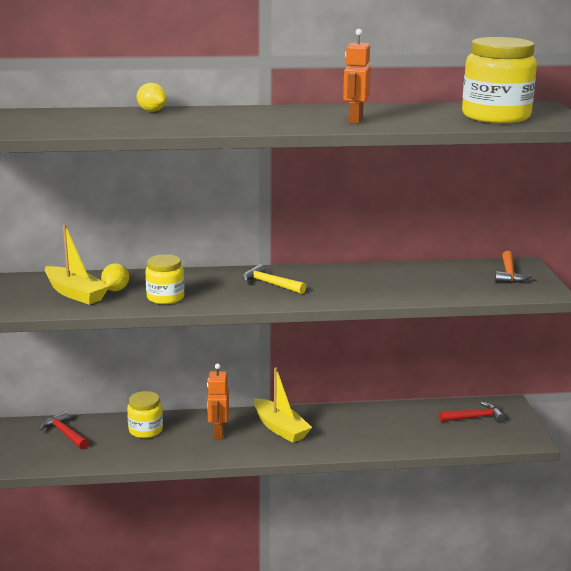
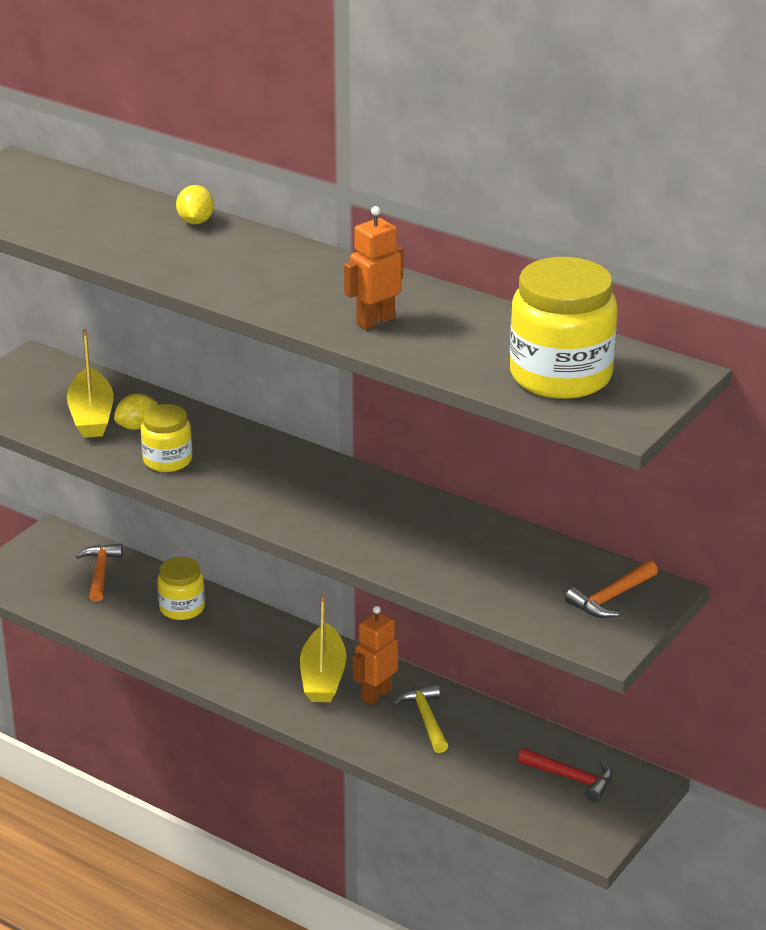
camera: 40 degrees right, 10 degrees up
red hammer [39,411,89,450] -> orange hammer [76,544,123,602]
orange robot [207,363,229,439] -> orange robot moved to [352,606,398,705]
yellow hammer [242,264,306,294] -> yellow hammer moved to [393,683,448,753]

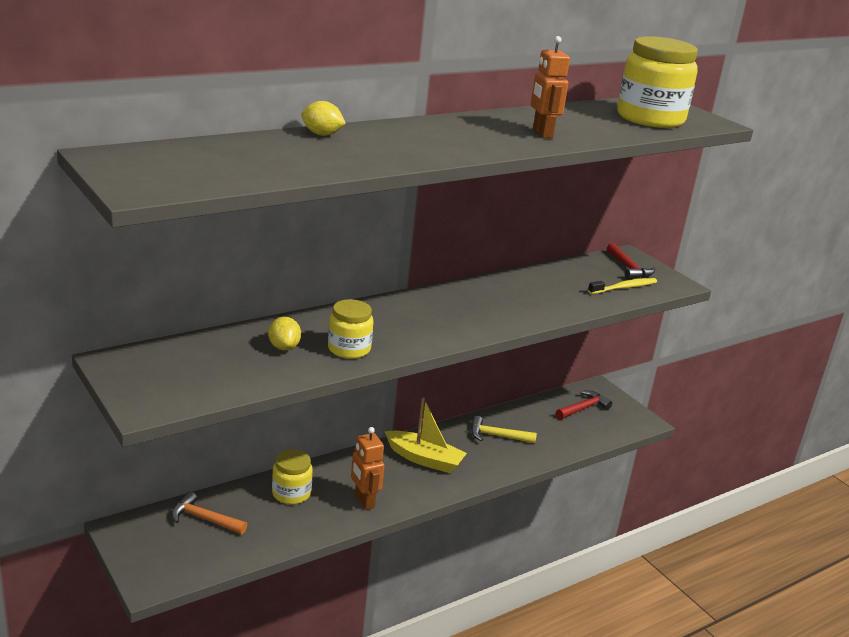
camera: 70 degrees left, 5 degrees down
yellow boat [67,329,114,438] -> none
orange robot [352,606,398,705] -> orange robot moved to [351,427,385,510]
orange hammer [565,560,658,618] -> red hammer [607,243,655,279]
none -> yellow toothbrush [588,278,657,294]

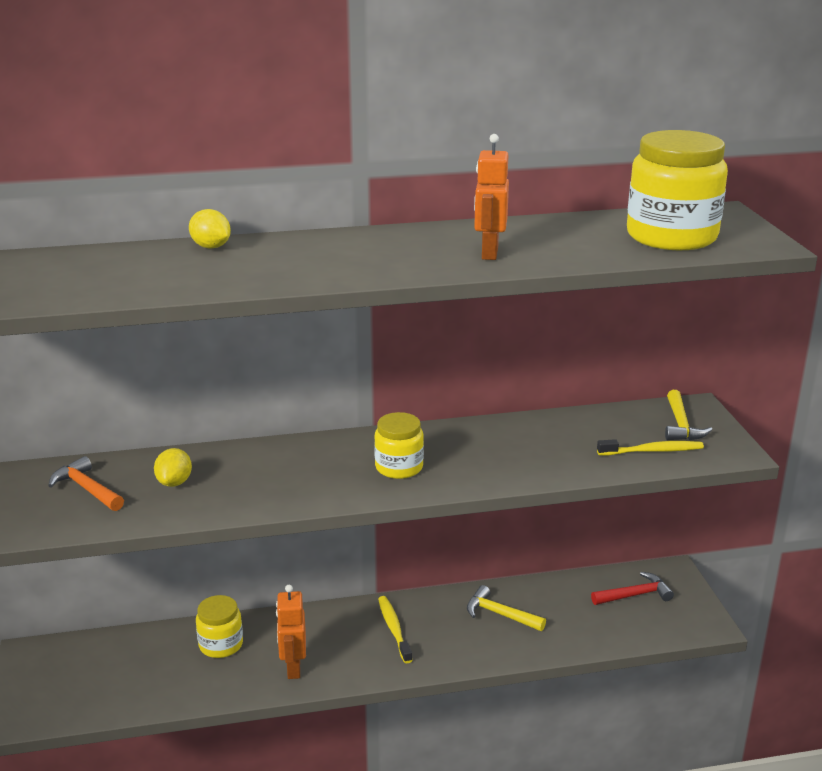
camera: 25 degrees right, 0 degrees up
orange hammer [171,491,247,534] -> orange hammer moved to [48,456,124,511]
yellow jar [328,299,374,359] -> yellow jar moved to [374,412,424,479]
yellow boat [385,398,467,473] -> yellow toothbrush [378,596,413,663]
red hammer [607,243,655,279] -> yellow hammer [665,390,712,440]

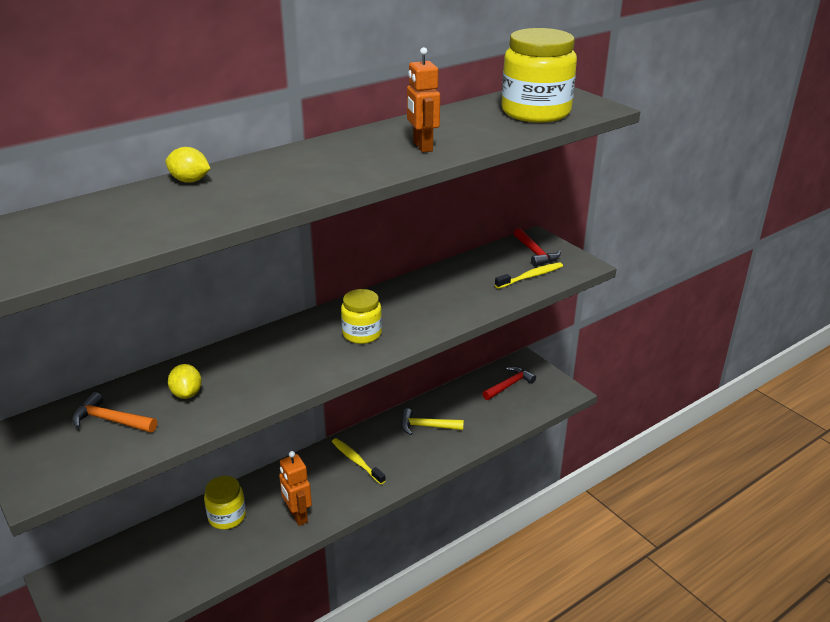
camera: 25 degrees left, 5 degrees up
yellow hammer [665,390,712,440] -> red hammer [514,228,561,267]

